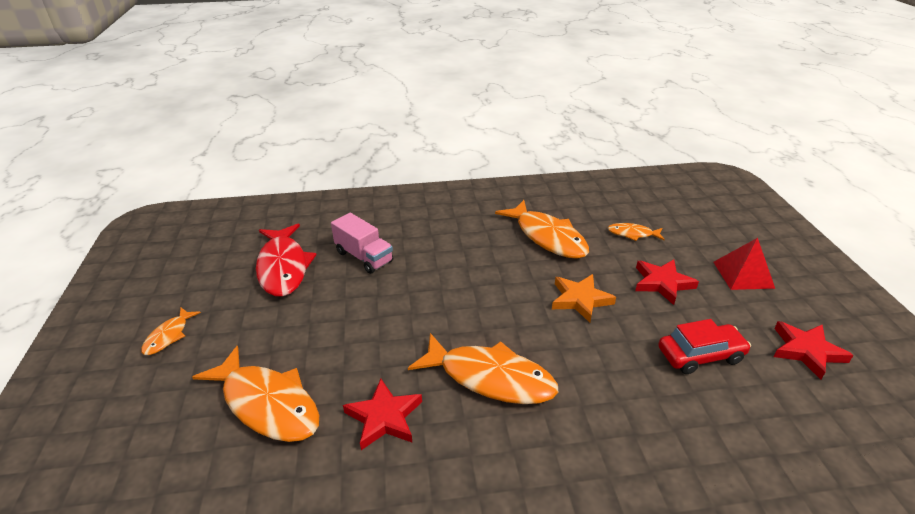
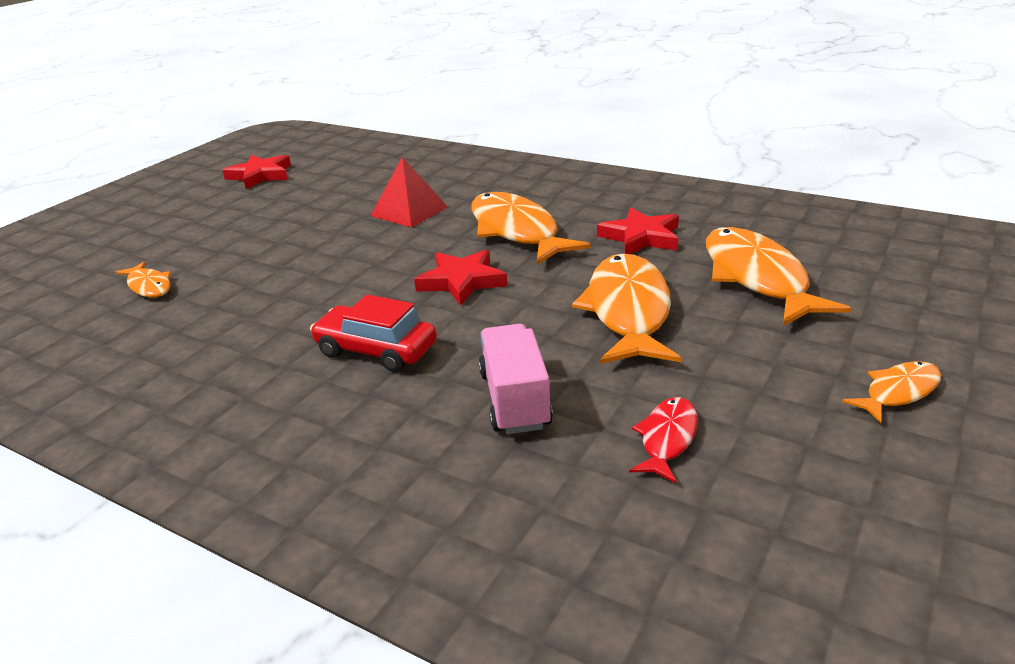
camera: 140 degrees left, 5 degrees down
red fish [256,224,316,297] -> red fish [629,397,698,483], size x0.50
orange fish [495,200,589,259] -> orange fish moved to [572,254,681,364]
orange star [552,274,616,323] -> none
red star [635,259,699,305] -> red star moved to [414,249,508,306]
red car [658,319,751,374] -> red car moved to [310,294,437,372]
red pyramid [713,238,775,290] -> red pyramid moved to [371,157,448,228]

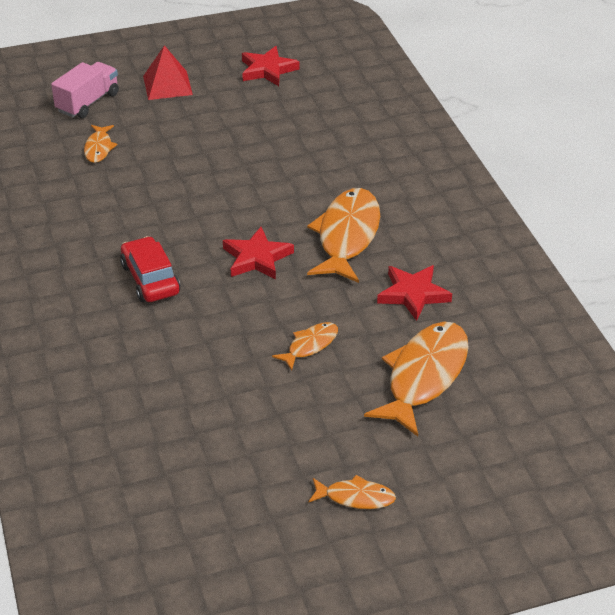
camera: 40 degrees right, 10 degrees up
red pyramid [371,157,448,228] -> red pyramid moved to [143,45,193,100]
pink truck [479,324,553,434] -> pink truck moved to [51,62,119,118]
orange fish [572,254,681,364] -> orange fish [272,322,338,371], size x0.50
red fish [629,397,698,483] -> none

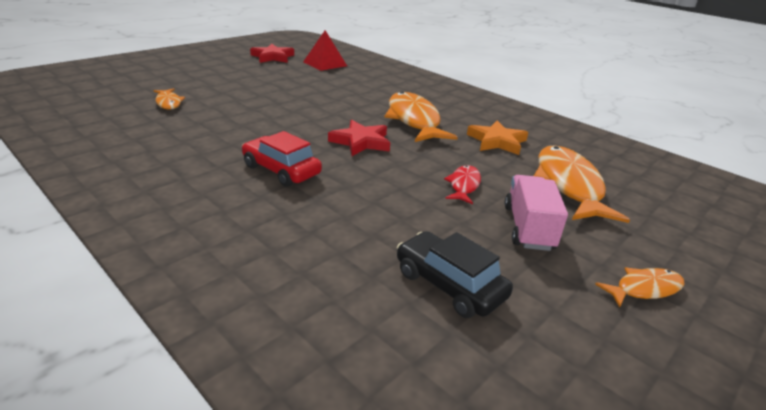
camera: 30 degrees left, 10 degrees down
pink truck [51,62,119,118] -> pink truck moved to [505,175,568,251]
red pyramid [143,45,193,100] -> red pyramid moved to [303,30,347,71]
orange fish [272,322,338,371] -> red fish [444,165,481,204]
red star [377,265,452,321] -> orange star [467,121,528,155]
none -> black car [397,231,513,318]

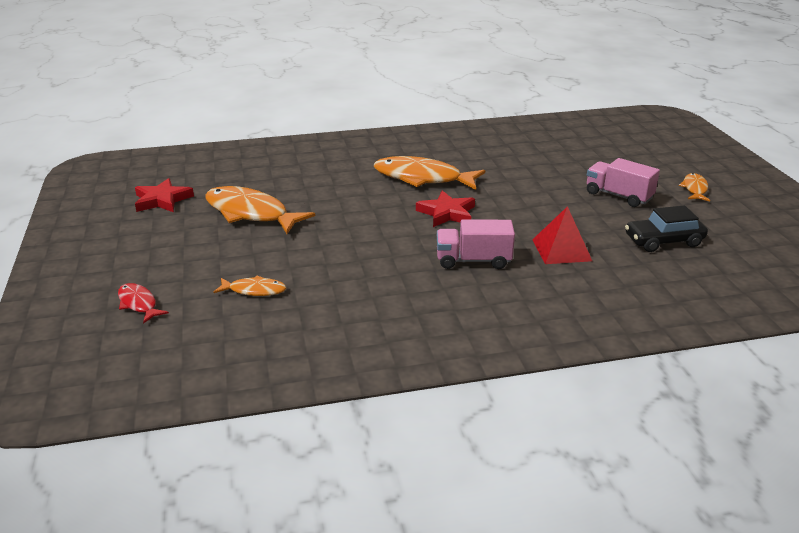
camera: 55 degrees left, 0 degrees up
red car [242,131,322,187] -> pink truck [437,219,515,269]
red pyramid [303,30,347,71] -> red pyramid moved to [532,206,592,264]
red fish [444,165,481,204] -> red fish moved to [118,283,169,324]
orange star [467,121,528,155] -> none
orange fish [534,145,630,223] -> orange fish moved to [206,186,315,234]

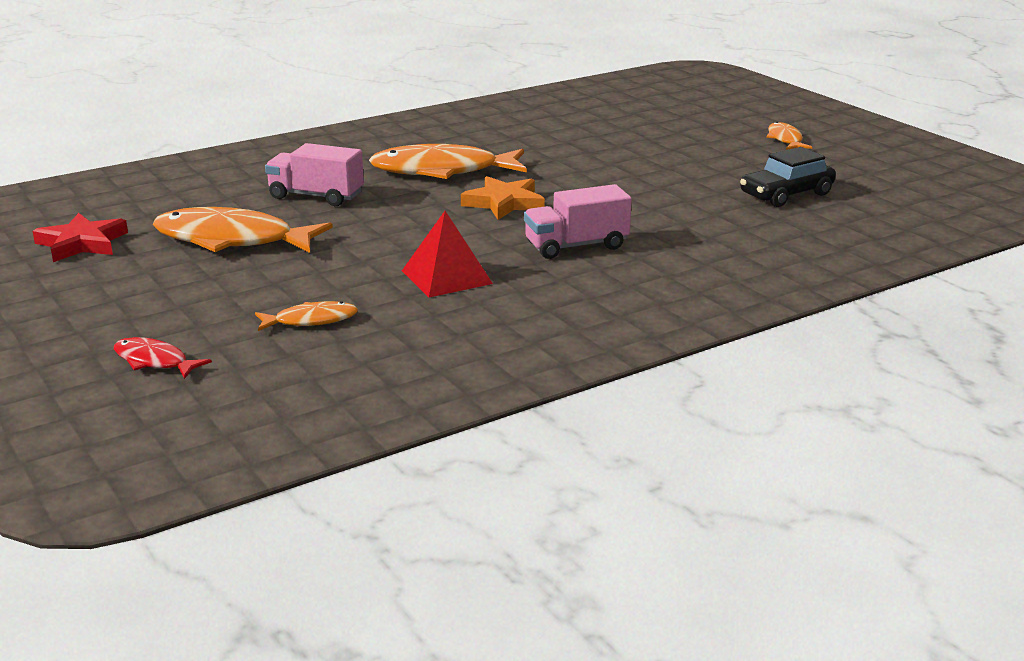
camera: 20 degrees left, 5 degrees down
red star [416,190,475,227] -> orange star [461,176,545,220]
red pyramid [532,206,592,264] -> red pyramid moved to [402,211,493,297]
pink truck [587,158,660,207] -> pink truck moved to [265,143,364,206]

